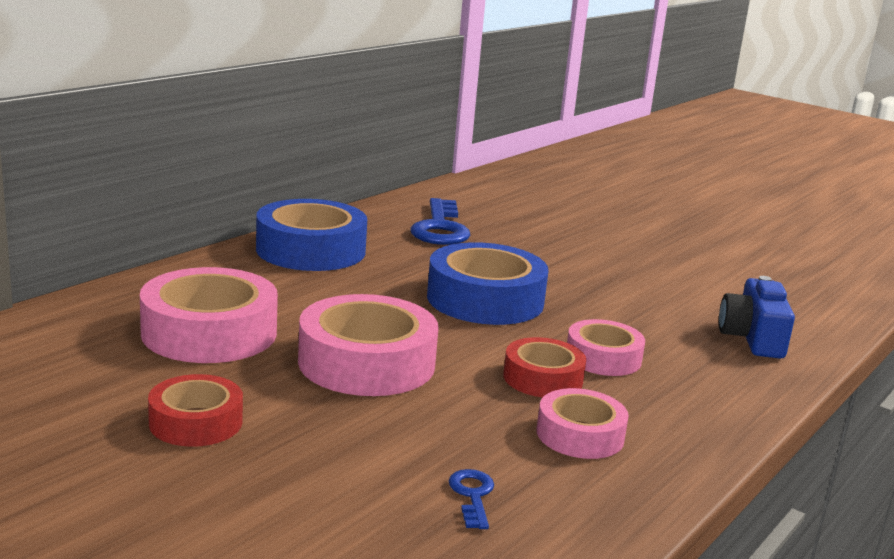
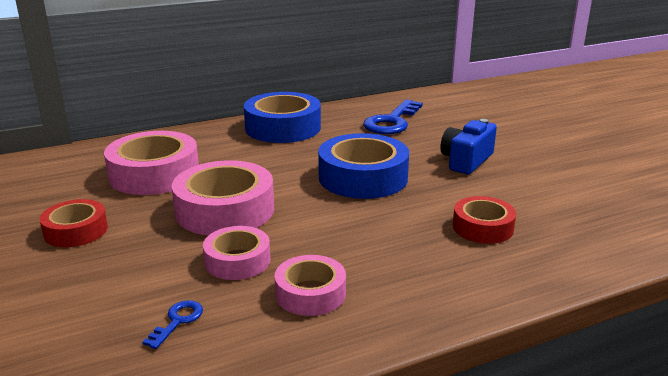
camera: 30 degrees right, 5 degrees up
red tape [503,337,586,398] -> red tape moved to [453,196,516,244]
pink tape [567,319,645,376] -> pink tape moved to [203,226,270,280]
blue camera [719,276,795,359] -> blue camera moved to [440,119,497,174]

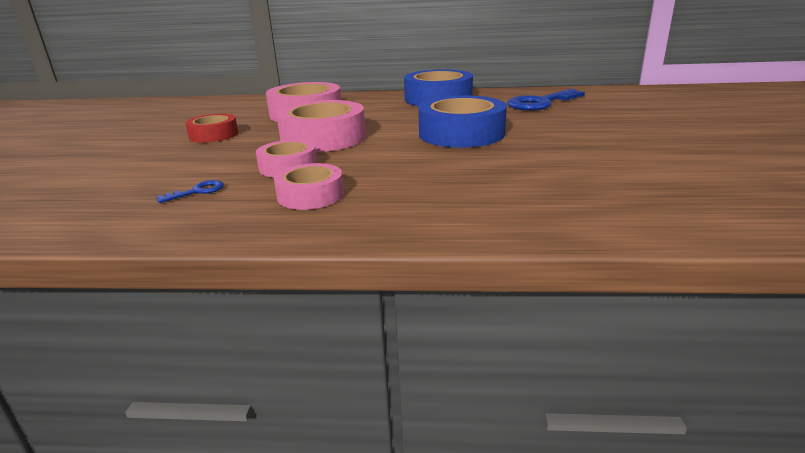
camera: 30 degrees right, 0 degrees up
blue camera [440,119,497,174] -> none
red tape [453,196,516,244] -> none

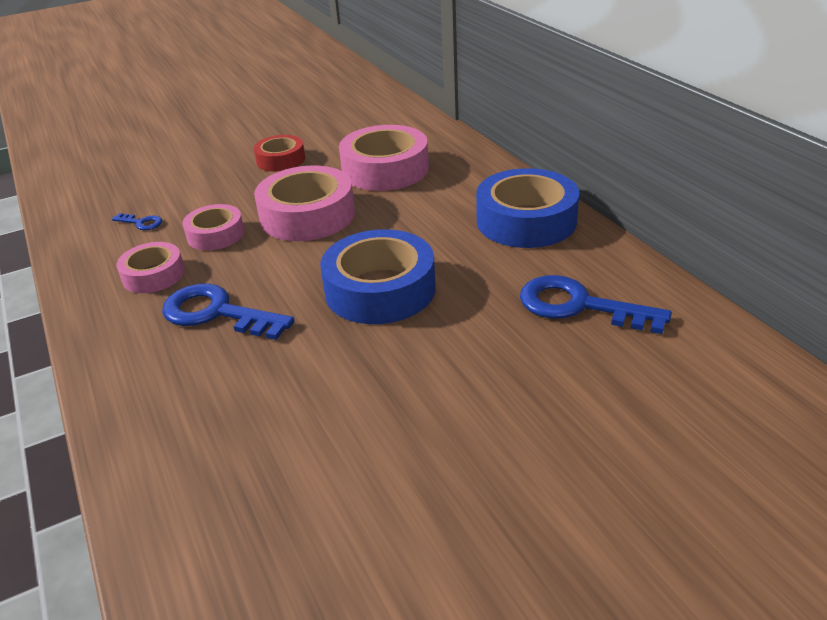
camera: 60 degrees right, 10 degrees up
none -> blue key [162,283,295,340]

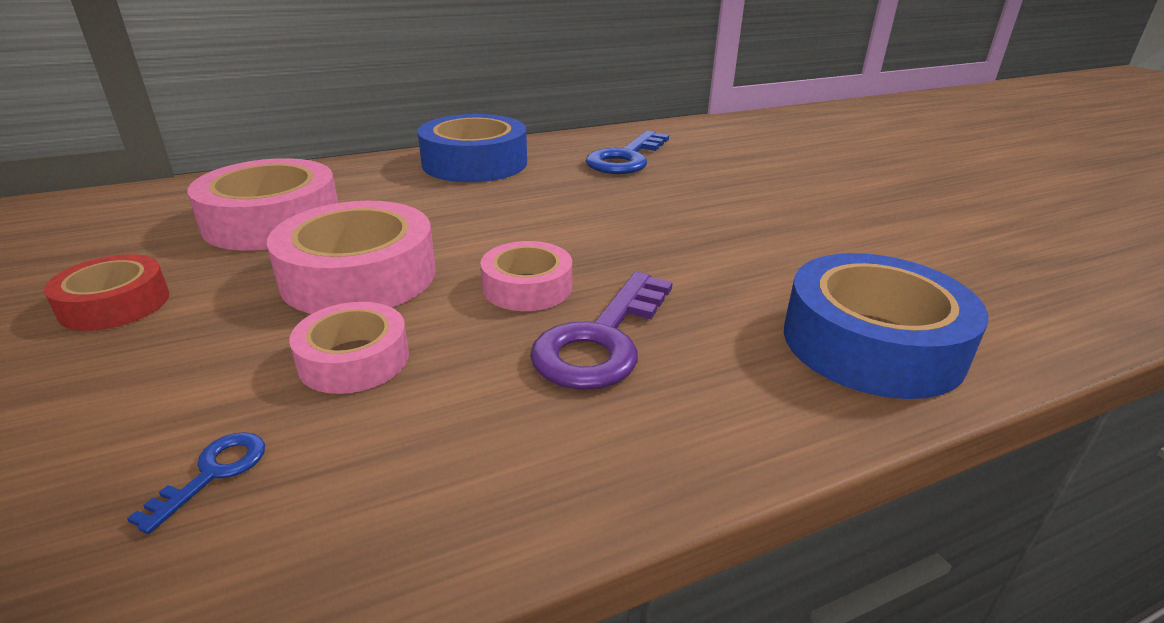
camera: 90 degrees left, 5 degrees down
pink tape [116,242,185,293] -> pink tape moved to [480,241,572,311]
blue key [162,283,295,340] -> purple key [530,272,673,390]
blue tape [320,229,436,324] -> blue tape moved to [784,253,988,399]

